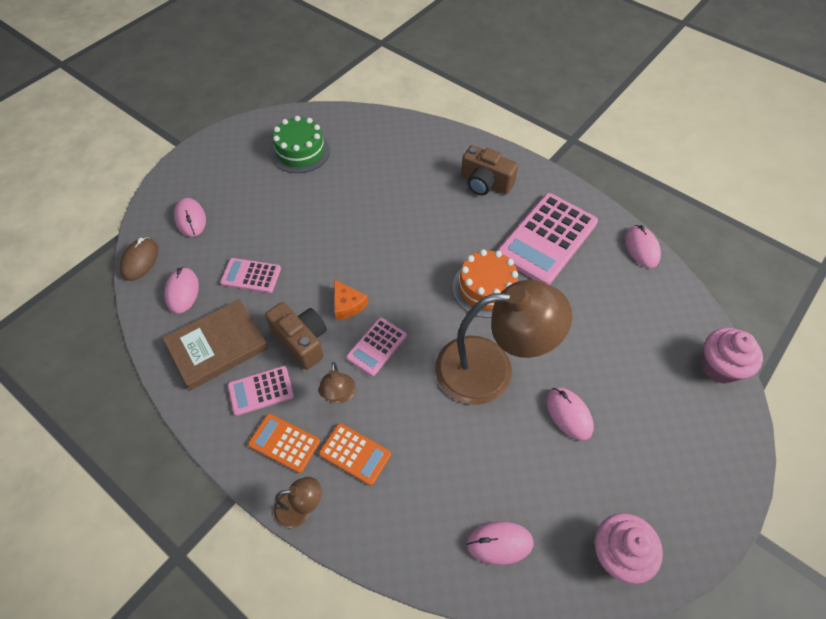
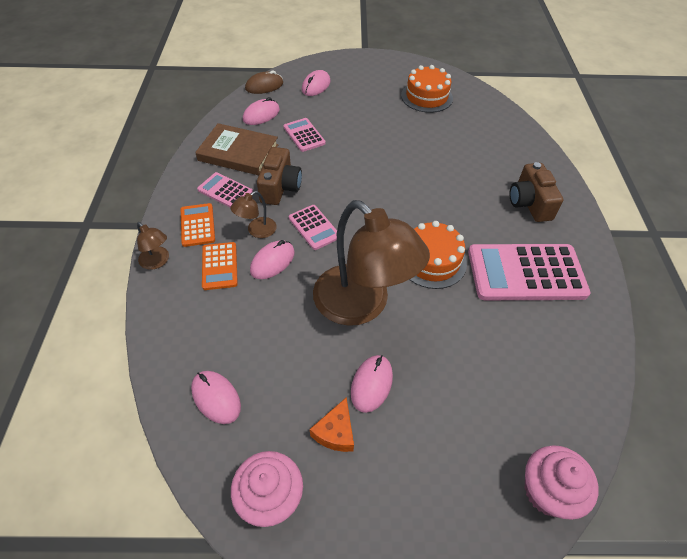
camera: 50 degrees right, 5 degrees down
green cake [271,116,330,173] -> orange cake [401,65,453,113]
orange cheese [334,279,368,320] -> orange cheese moved to [310,397,354,452]
pink calculator [346,318,407,376] -> pink calculator turned 120 degrees counterclockwise [289,205,337,250]
pink mouse [625,225,661,268] -> pink mouse moved to [250,240,295,279]

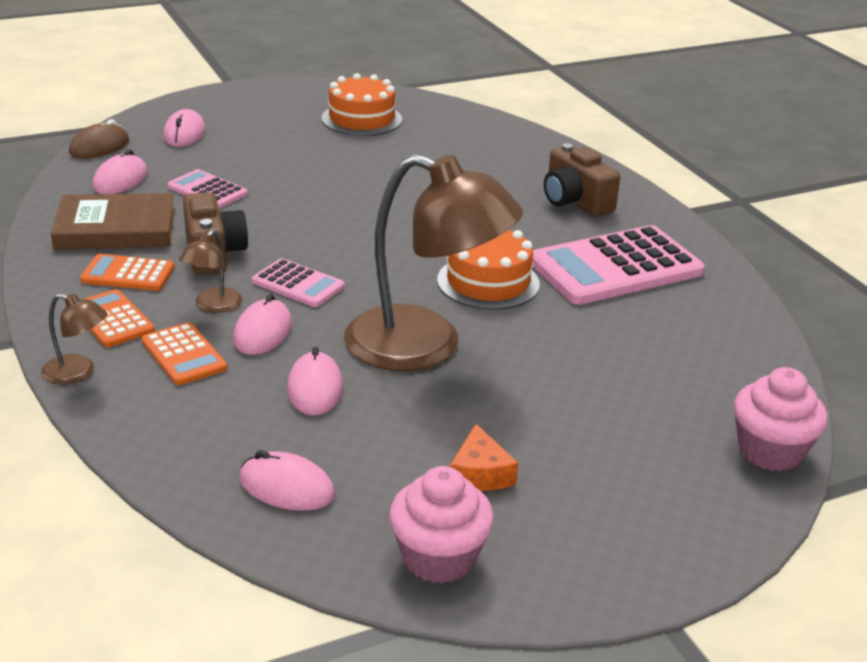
camera: 25 degrees left, 20 degrees down
pink calculator [197,172,253,207] -> orange calculator [80,254,175,291]
pink mouse [351,355,393,413] -> pink mouse moved to [287,347,343,415]

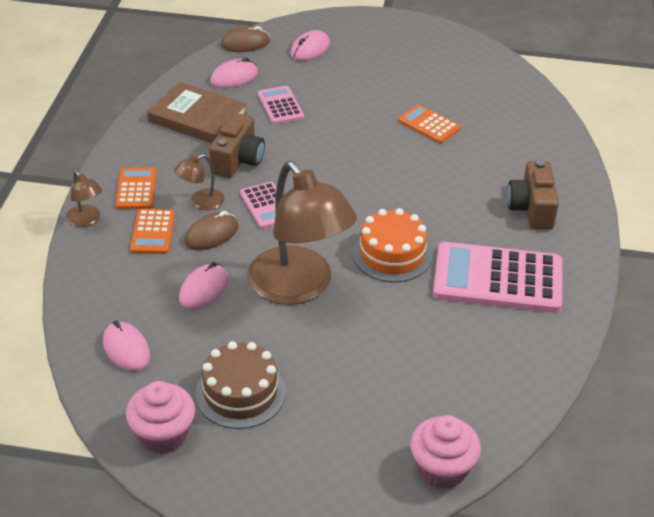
camera: 35 degrees right, 10 degrees up
orange calculator [80,254,175,291] -> orange calculator moved to [398,104,460,143]
pink mouse [233,294,292,355] -> brown mouse [185,211,238,250]
orange cake [321,73,402,136] -> none
orange cheese [450,424,518,491] -> brown cake [195,341,286,429]

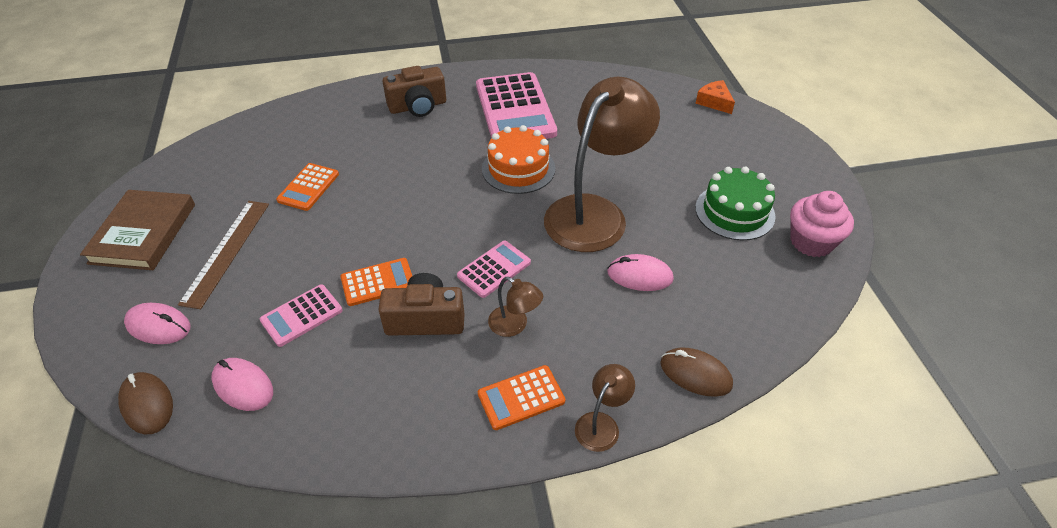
camera: 110 degrees left, 5 degrees up
pink mouse [103,320,150,372] -> none
orange calculator [130,209,175,254] -> orange calculator moved to [340,258,412,306]
brown book [147,82,247,143] -> brown book moved to [80,190,195,270]
brown mouse [185,211,238,250] -> brown mouse moved to [660,347,733,397]
brown cake [195,341,286,429] -> green cake [695,167,775,240]
pink cupcake [410,415,481,489] -> orange cheese [695,80,735,114]
none -> brown ruler [178,201,269,309]

